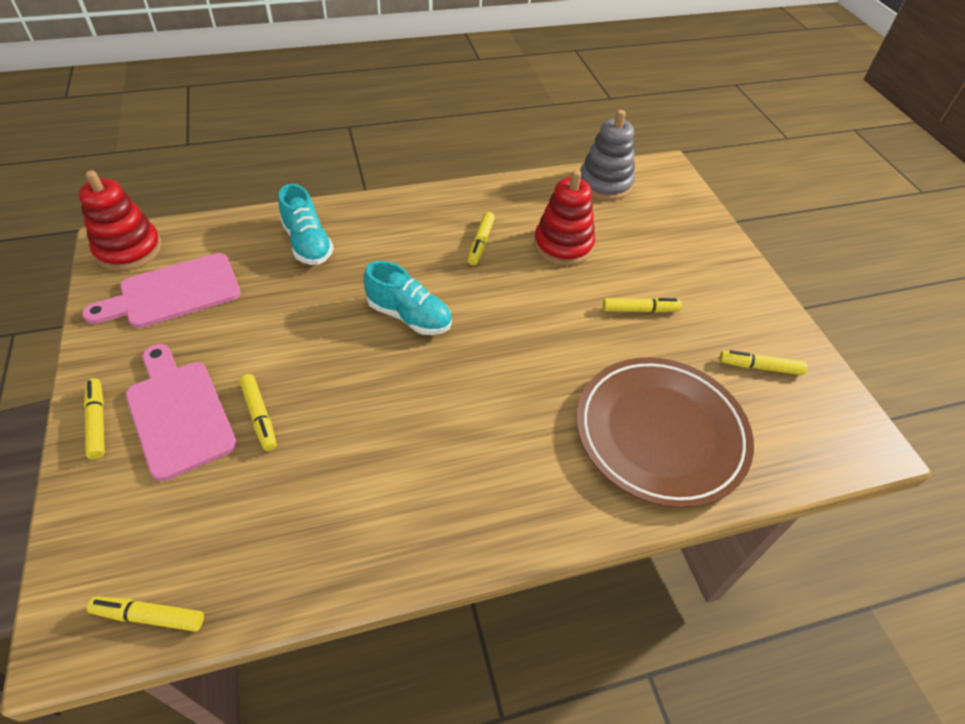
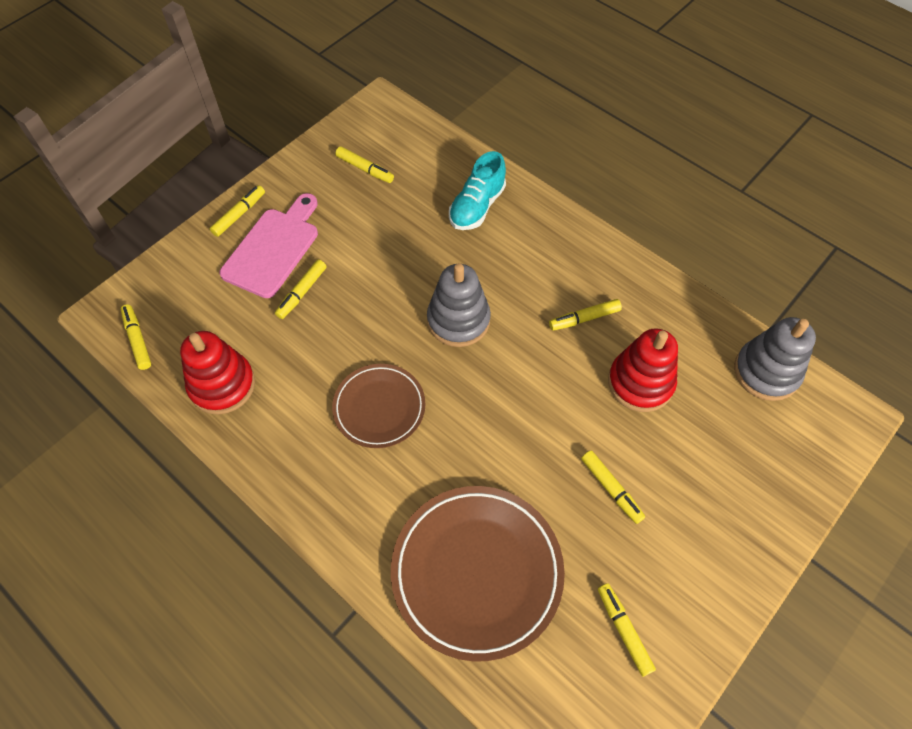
camera: 60 degrees right, 10 degrees up
red stacking toy [79,170,162,271] -> red stacking toy moved to [180,331,255,415]
pink cutting board [82,253,241,328] -> yellow marker [335,146,394,183]
turquoise shoe [364,261,452,335] -> grey stacking toy [427,263,491,347]
none -> brown plate [332,364,426,448]

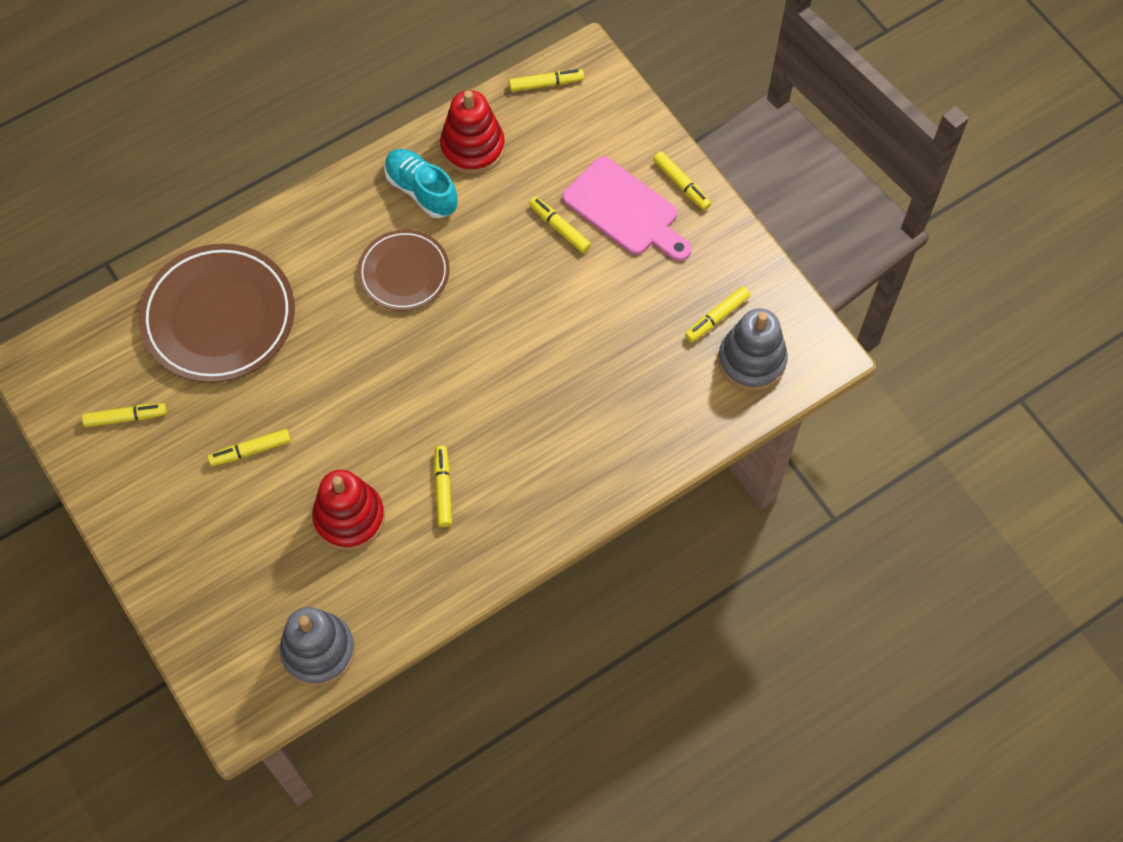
camera: 105 degrees right, 5 degrees up
grey stacking toy [427,263,491,347] -> grey stacking toy moved to [718,308,788,391]
turquoise shoe [449,151,506,230] -> turquoise shoe moved to [384,149,458,218]

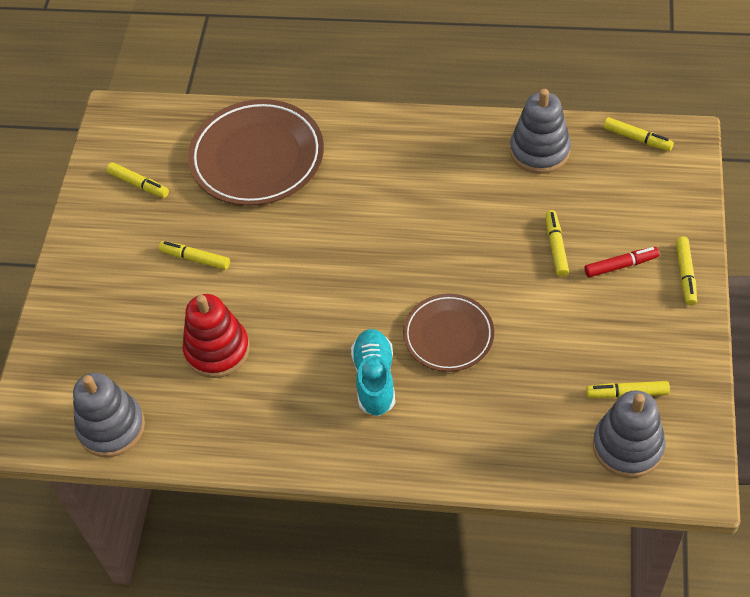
camera: 45 degrees right, 10 degrees down
brown plate [358,230,450,311] -> brown plate moved to [403,294,494,372]
turquoise shoe [384,149,458,218] -> turquoise shoe moved to [351,329,395,416]
yellow marker [434,446,452,527] -> none
red stacking toy [440,90,505,174] -> grey stacking toy [510,89,571,174]
pink cutting board [562,156,692,261] -> red marker [584,247,660,277]

